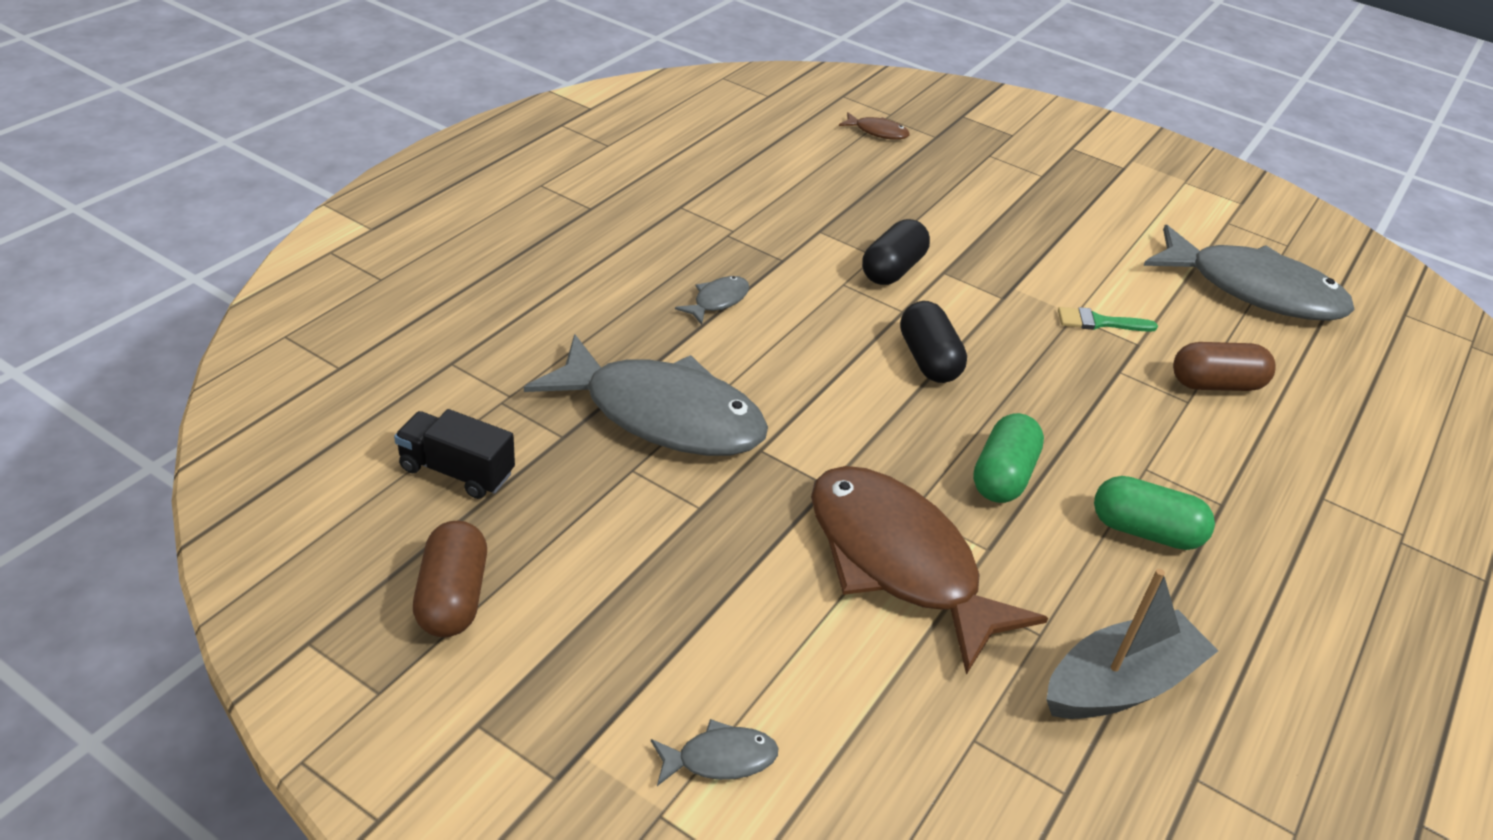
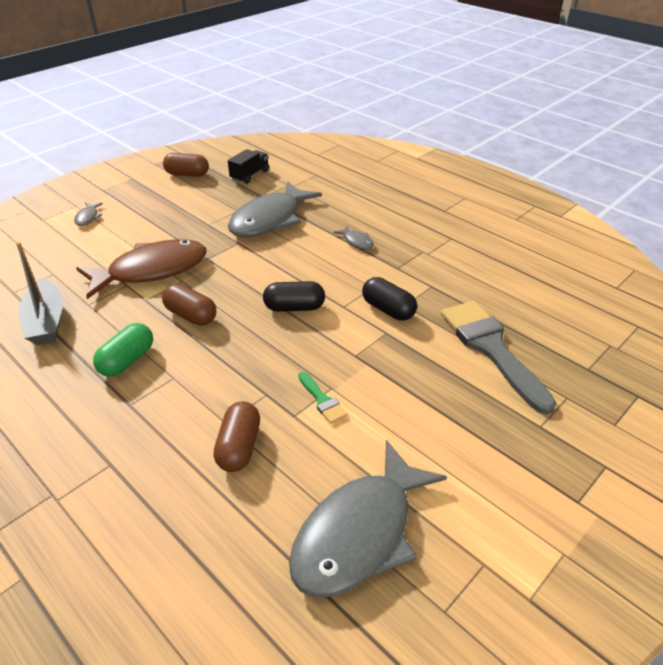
camera: 105 degrees right, 0 degrees up
brown fish [839,112,910,140] -> none
green capsule [973,413,1044,503] -> brown capsule [162,284,216,326]
green brush [1058,307,1158,332] -> green brush turned 135 degrees clockwise [298,372,347,424]
none -> grey brush [441,301,556,415]

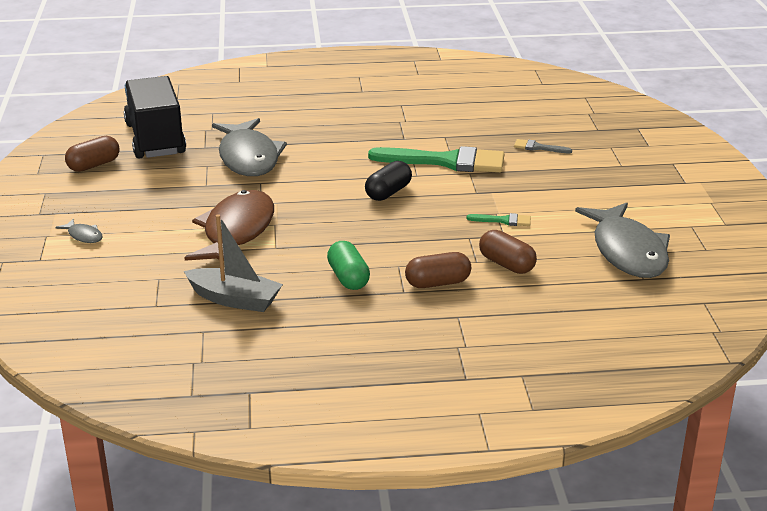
camera: 50 degrees left, 10 degrees down
brown capsule [162,284,216,326] -> brown capsule moved to [405,252,471,288]
black truck [228,149,269,184] -> black truck [124,76,186,159], size x2.11
grey fish [333,225,374,250] -> none
black capsule [362,277,417,321] -> green brush [368,146,504,173]
grey brush [441,301,556,415] -> grey brush [514,139,572,153], size x0.43

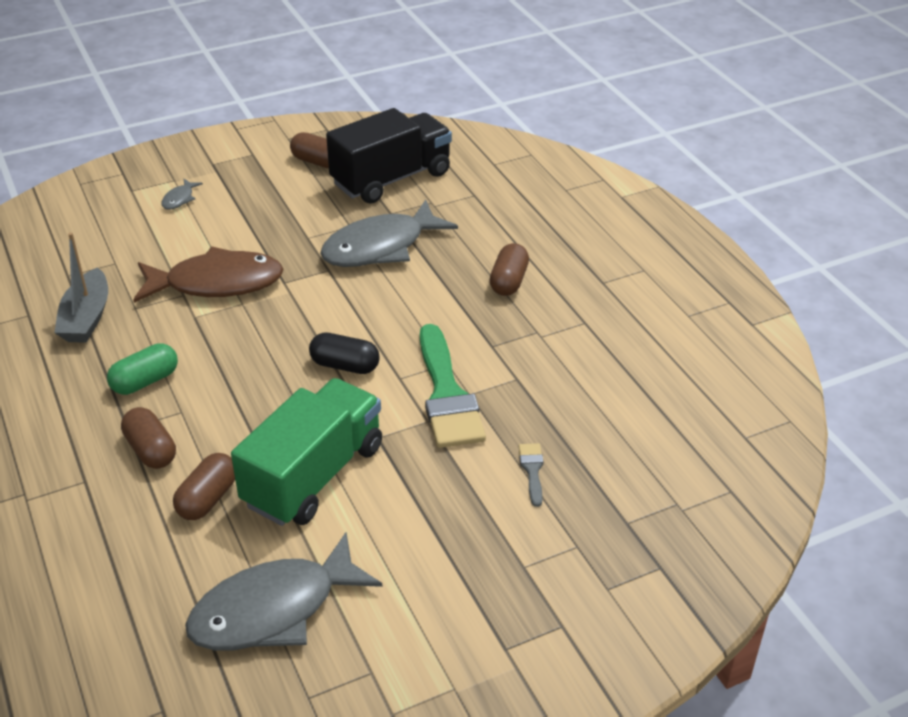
camera: 70 degrees right, 10 degrees up
green brush [466,213,531,226] -> green truck [231,378,382,526]
none -> brown capsule [490,243,529,296]

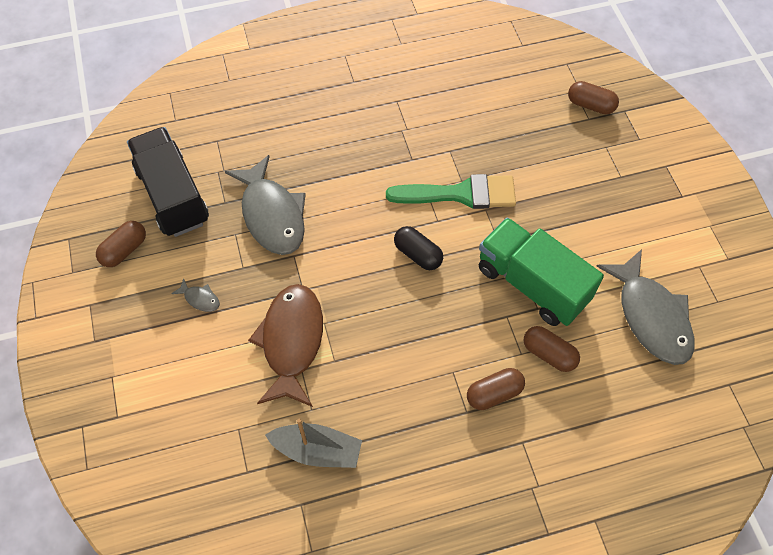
camera: 80 degrees left, 20 degrees up
green capsule [107,343,178,395] -> none
grey fish [162,179,203,210] -> grey fish moved to [171,278,220,312]
black capsule [309,332,380,374] -> black capsule turned 75 degrees counterclockwise [394,226,443,270]
brown capsule [490,243,529,296] -> brown capsule moved to [568,81,619,114]
grey brush [519,443,543,507] -> none

